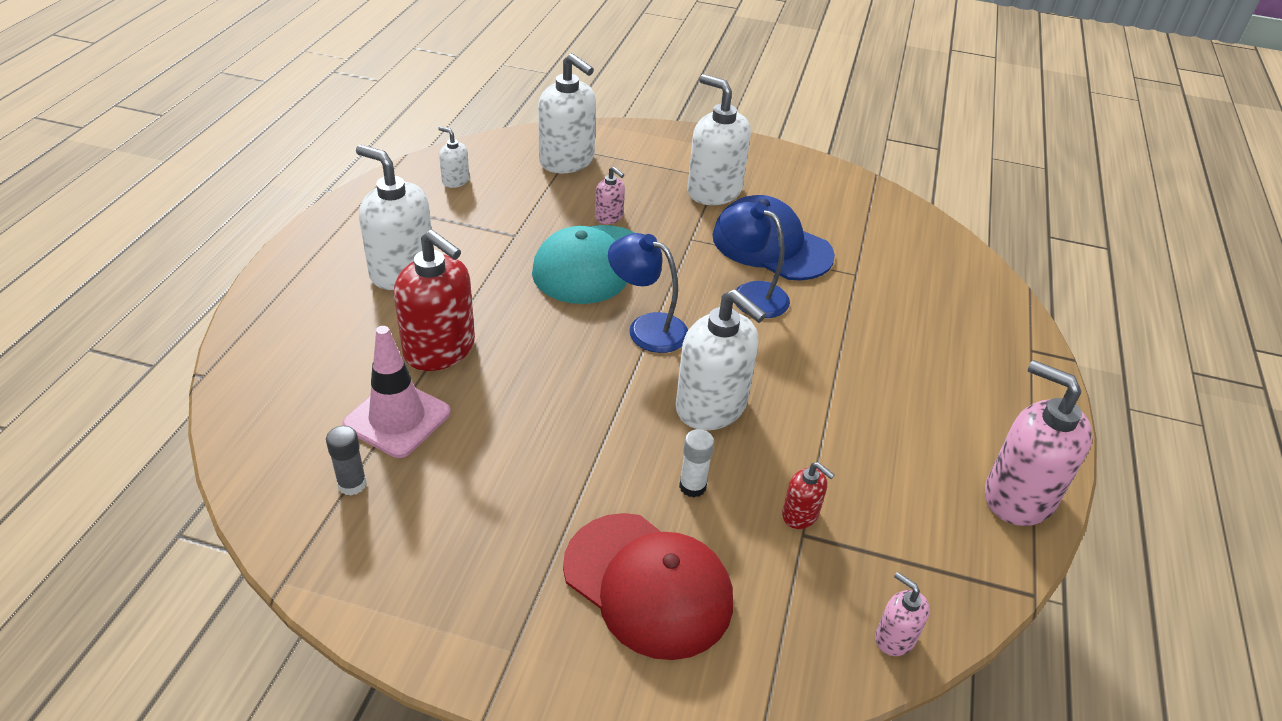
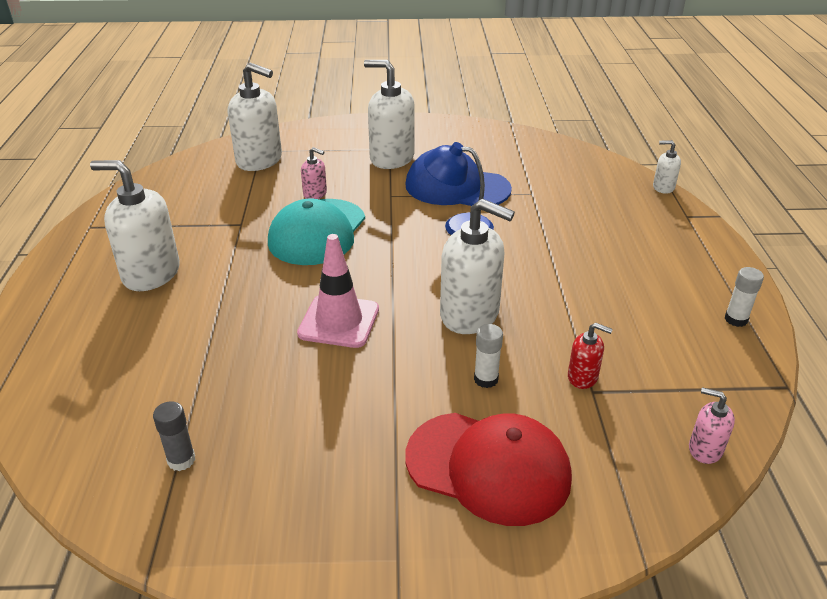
camera: 15 degrees left, 5 degrees down
pink traffic cone [342,326,451,458] -> pink traffic cone moved to [297,234,379,348]
red soap dispenser [394,230,475,371] -> none
white soap dispenser [438,126,469,188] -> white soap dispenser moved to [653,140,681,194]
blue lamp [608,233,688,353] -> none
pink soap dispenser [985,360,1093,526] -> white glue stick [724,267,764,327]

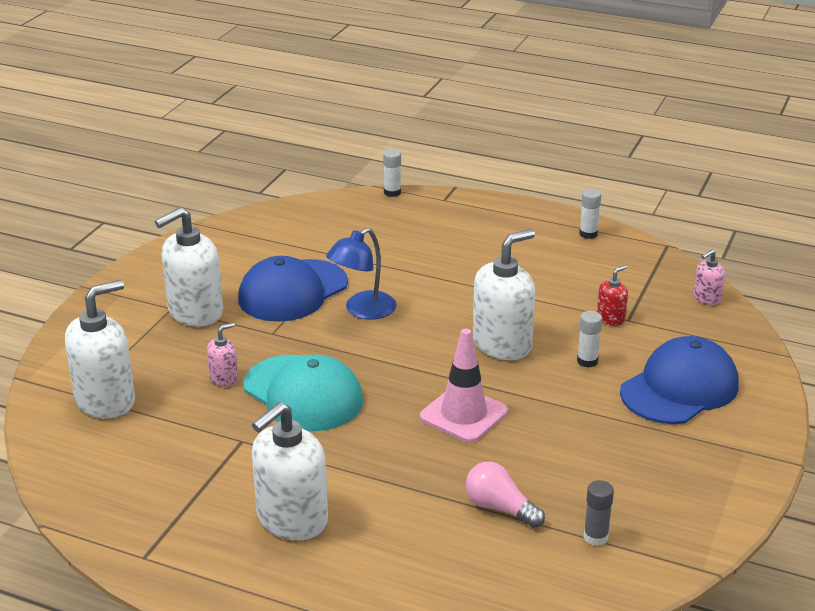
camera: 65 degrees left, 5 degrees down
red cap [406,413,572,526] -> blue cap [620,336,739,424]
white soap dispenser [653,140,681,194] -> white glue stick [383,149,401,197]
none -> pink light bulb [466,462,545,528]

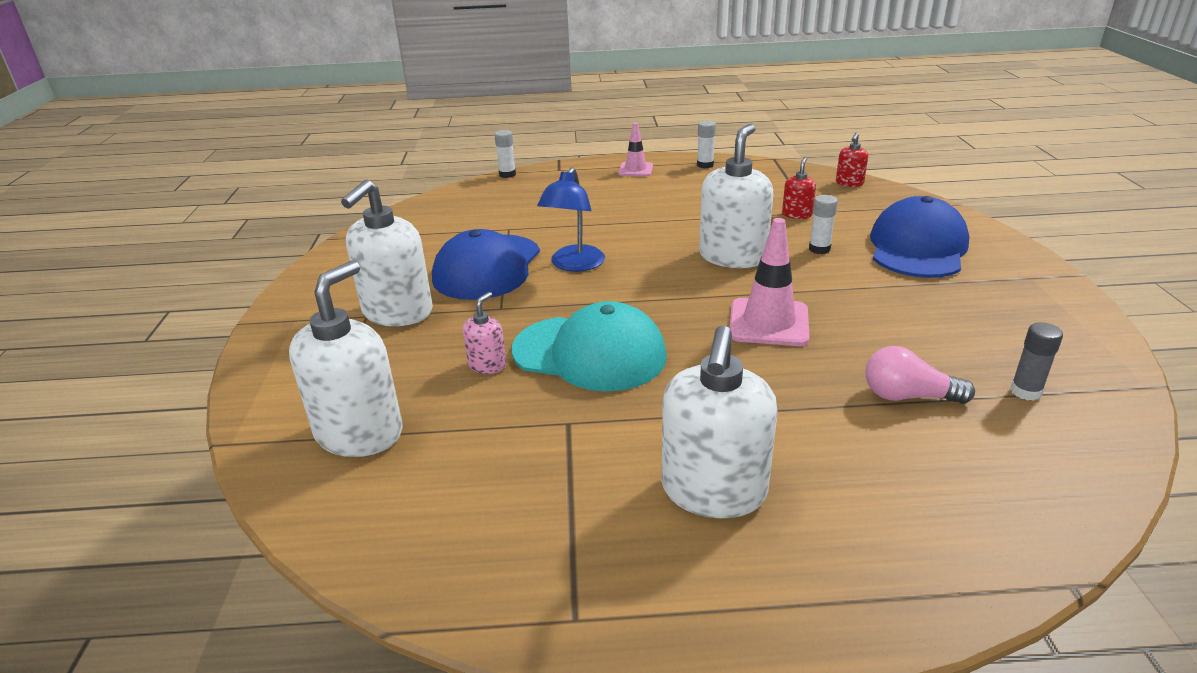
camera: 25 degrees left, 0 degrees up
pink soap dispenser [694,249,725,305] -> red soap dispenser [836,133,868,187]
none -> pink traffic cone [618,122,653,176]

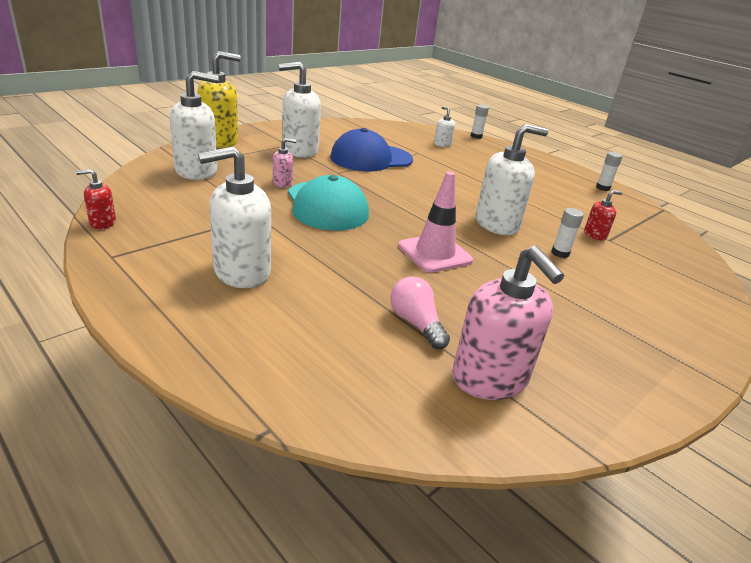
camera: 45 degrees right, 0 degrees up
blue lamp [537,167,605,272] -> none
pink traffic cone [618,122,653,176] -> none
red soap dispenser [836,133,868,187] -> red soap dispenser moved to [76,169,116,229]
blue cap [870,196,970,278] -> none
grey glue stick [1010,323,1063,401] -> pink soap dispenser [452,245,564,400]
none -> yellow soap dispenser [197,51,240,148]
none -> white soap dispenser [434,106,455,147]

